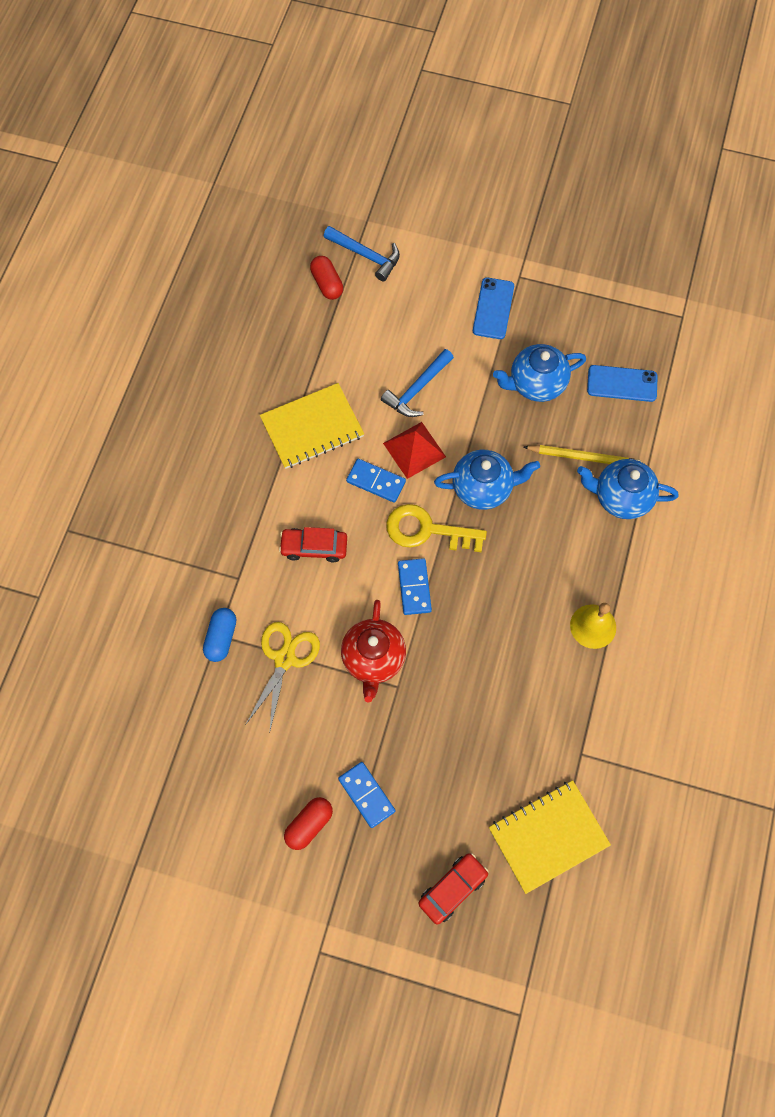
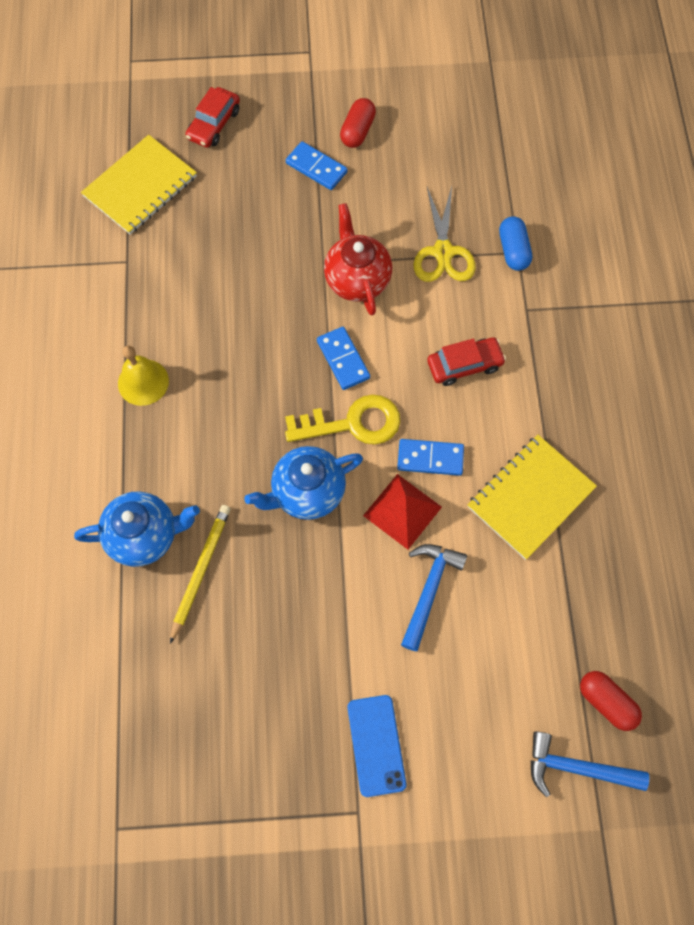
camera: 160 degrees right, 0 degrees up
blue teapot [493,344,586,402] -> none
yellow pencil [524,445,641,464] -> yellow pencil turned 120 degrees clockwise [170,505,231,644]
blue phone [587,365,658,402] -> none

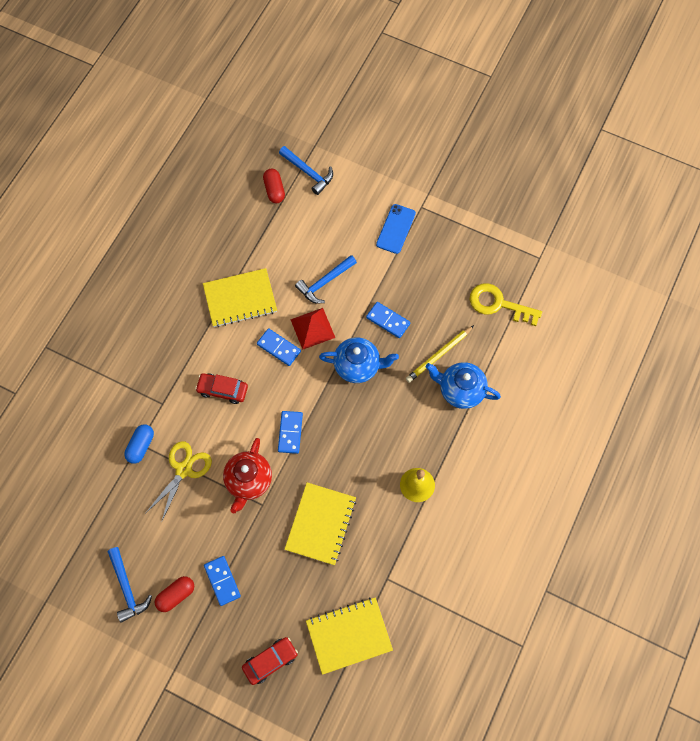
camera: 150 degrees left, 0 degrees up
yellow key [285,395,400,445] -> yellow key moved to [469,283,542,326]
none -> blue hammer [107,547,152,623]
none -> yellow notebook [284,482,356,565]
none -> blue domino [366,302,410,338]

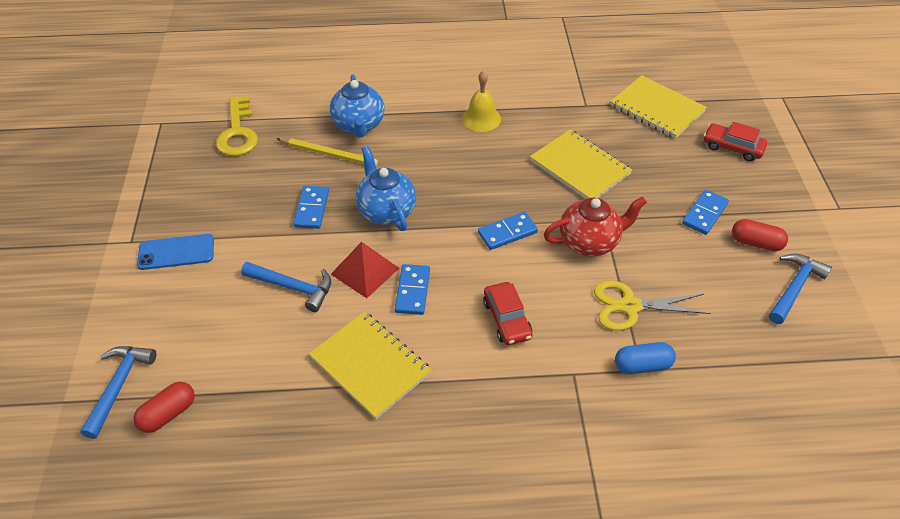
camera: 120 degrees left, 20 degrees down
yellow notebook [284,482,356,565] -> yellow notebook turned 60 degrees clockwise [530,129,632,199]

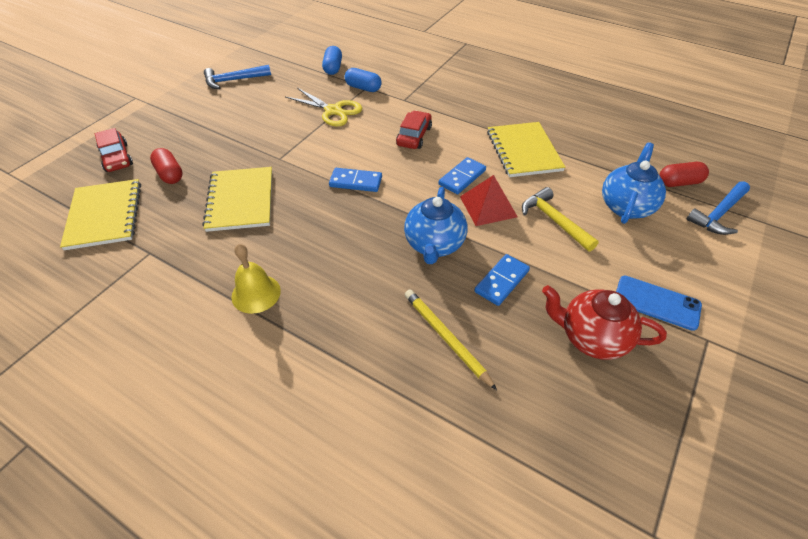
camera: 145 degrees left, 0 degrees up
yellow key [216,96,258,156] -> none
blue hammer [241,262,331,312] -> yellow hammer [522,187,599,252]
blue teapot [330,74,384,138] -> blue teapot moved to [602,142,666,224]
red teapot [543,196,647,257] -> red teapot moved to [542,285,667,359]
blue domino [682,190,729,235] -> none
red capsule [732,219,788,251] -> red capsule moved to [150,148,183,184]
none -> blue capsule [322,46,342,75]

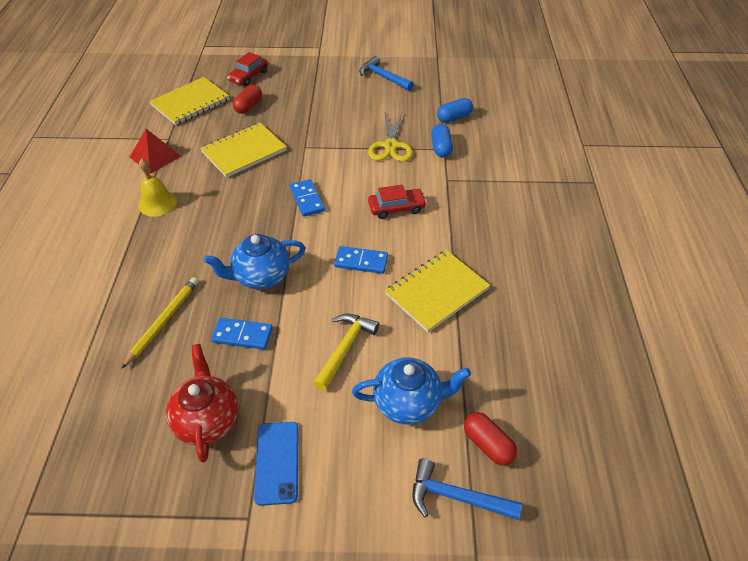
camera: 60 degrees right, 0 degrees up
red pyramid [460,175,518,226] -> red pyramid moved to [130,129,181,174]

